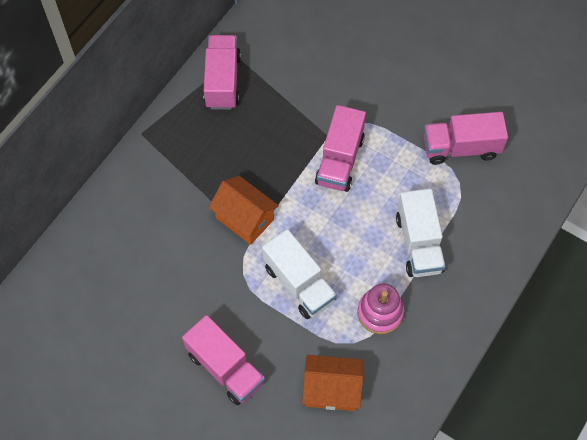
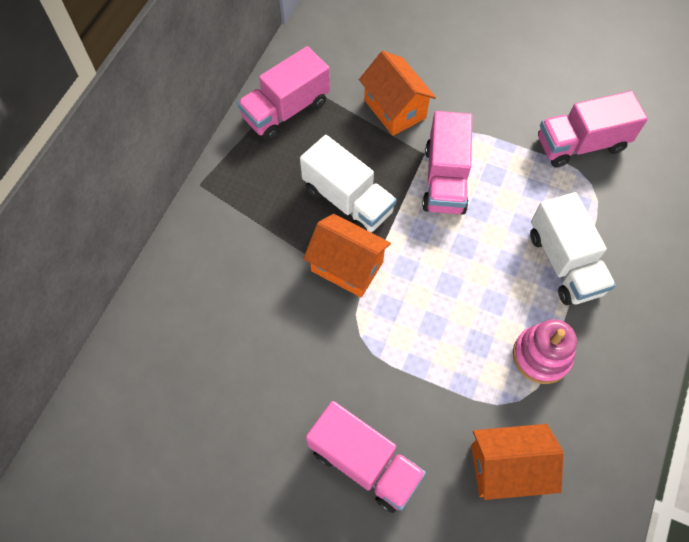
camera: 10 degrees left, 0 degrees up
pink truck [204,35,241,110] -> pink truck turned 120 degrees counterclockwise [237,46,330,140]
white truck [262,229,337,319] -> white truck moved to [300,135,397,232]
none -> orange house [359,51,436,136]

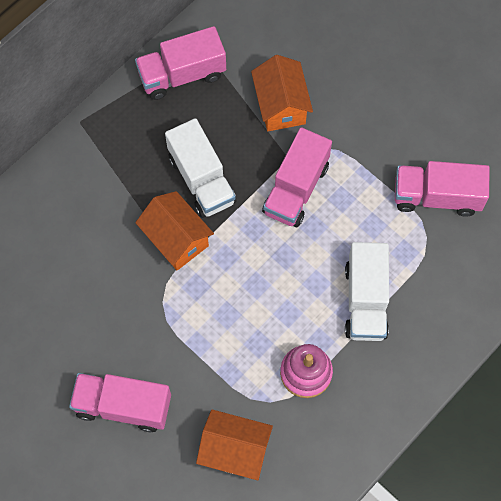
camera: 20 degrees right, 5 degrees up
pink truck [306,401,426,513] -> pink truck turned 135 degrees clockwise [69,373,171,432]

